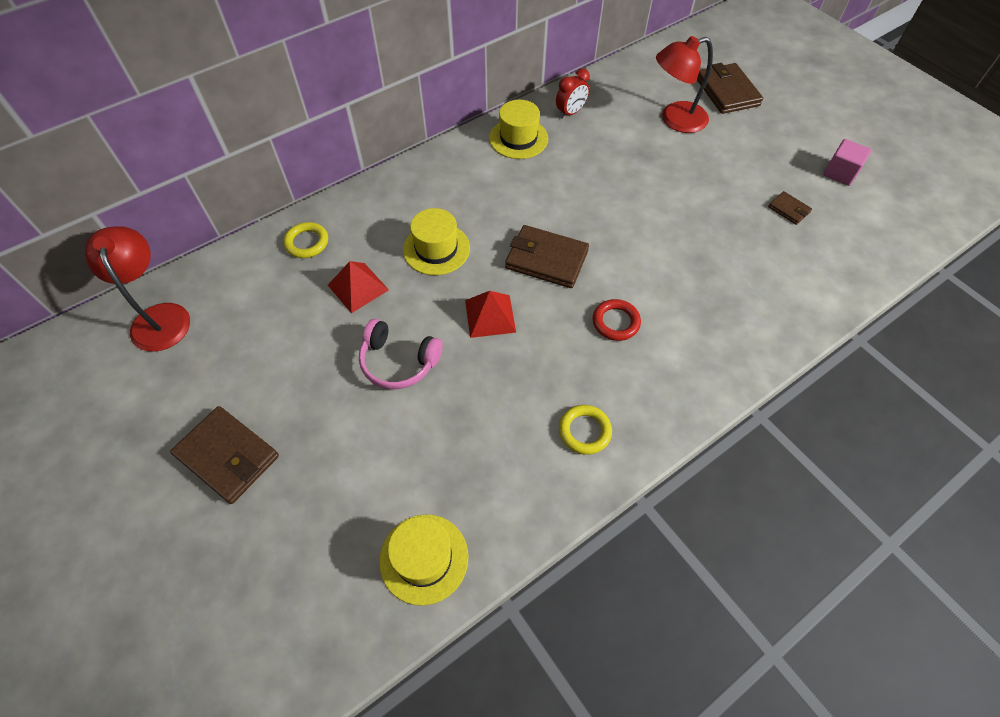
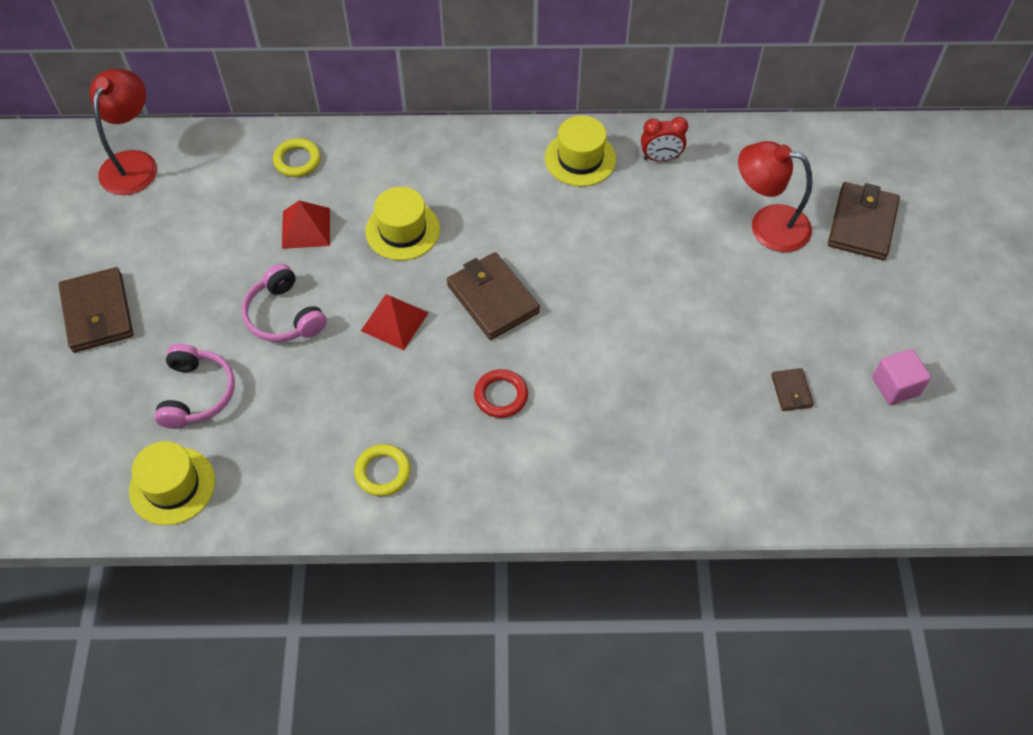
camera: 35 degrees right, 0 degrees up
none -> pink headphones [155,343,235,429]

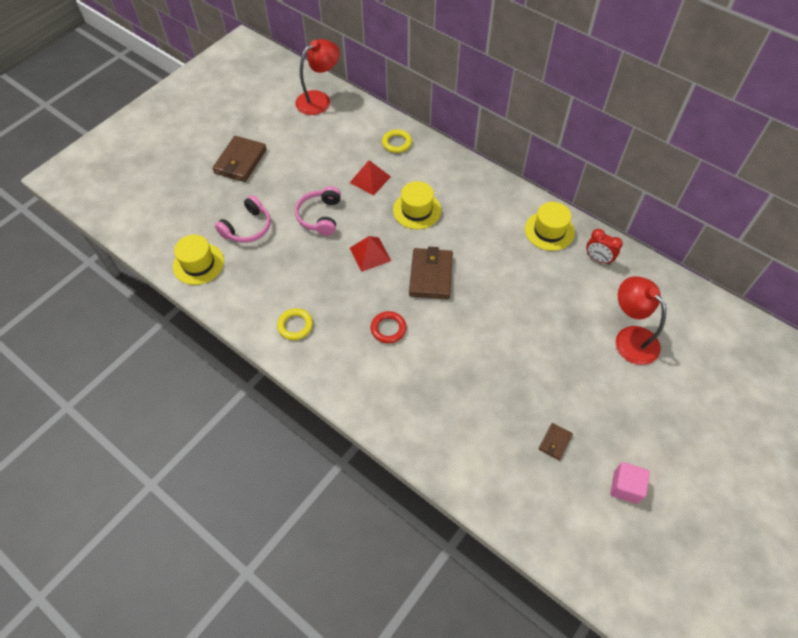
camera: 40 degrees right, 0 degrees up
brown wallet [828,182,900,260] -> none

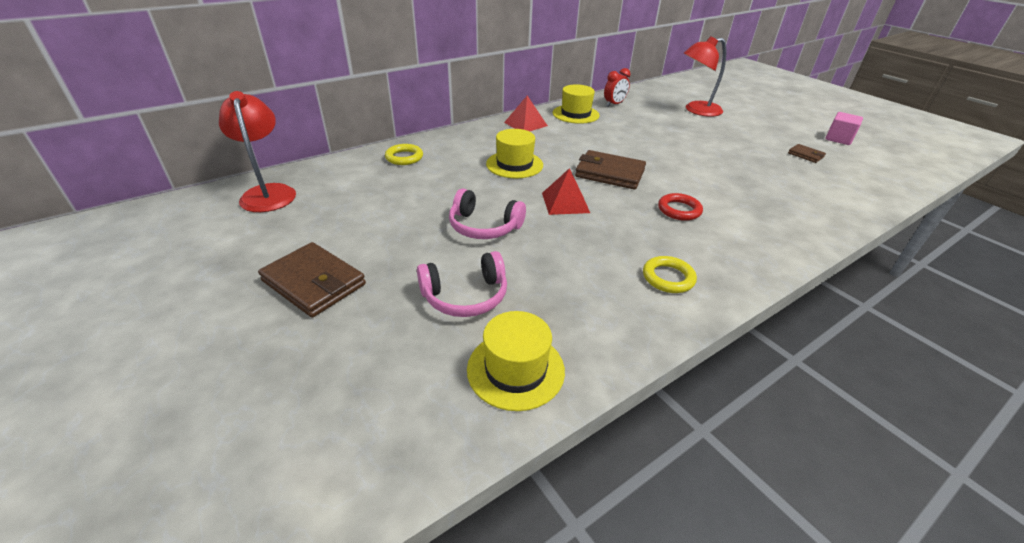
camera: 75 degrees left, 20 degrees down
pink headphones [215,195,271,243] -> pink headphones turned 105 degrees clockwise [417,251,507,317]
red pyramid [350,160,391,196] -> red pyramid moved to [504,96,548,132]

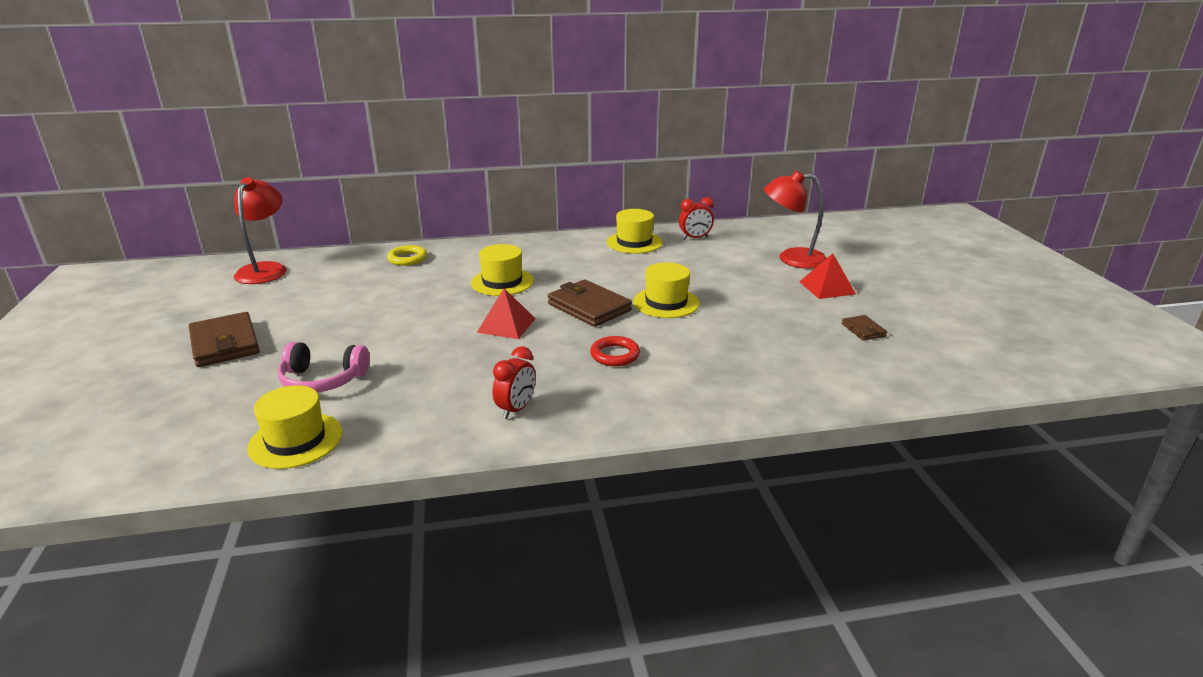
camera: 25 degrees right, 10 degrees down
pink headphones [449,189,526,239] -> none
red pyramid [504,96,548,132] -> red pyramid moved to [799,253,856,299]
yellow ring [643,256,697,293] -> red clock [493,346,536,419]
pink cube [825,112,863,145] -> none
none -> yellow hat [633,262,700,318]

